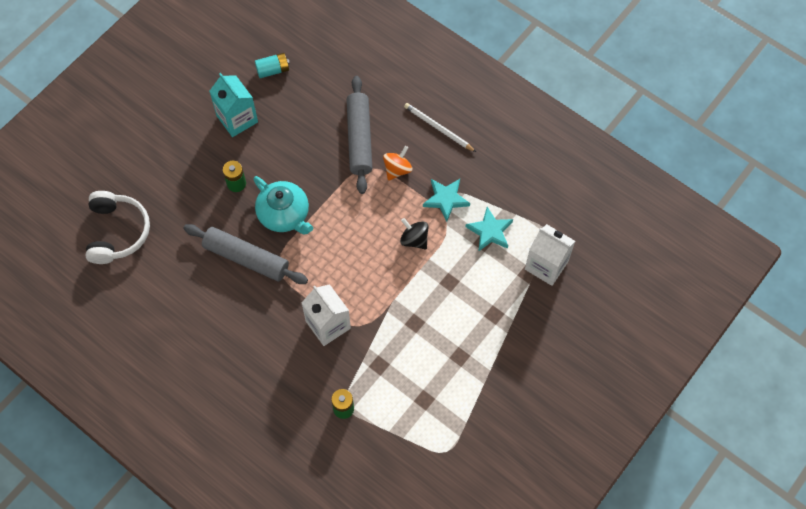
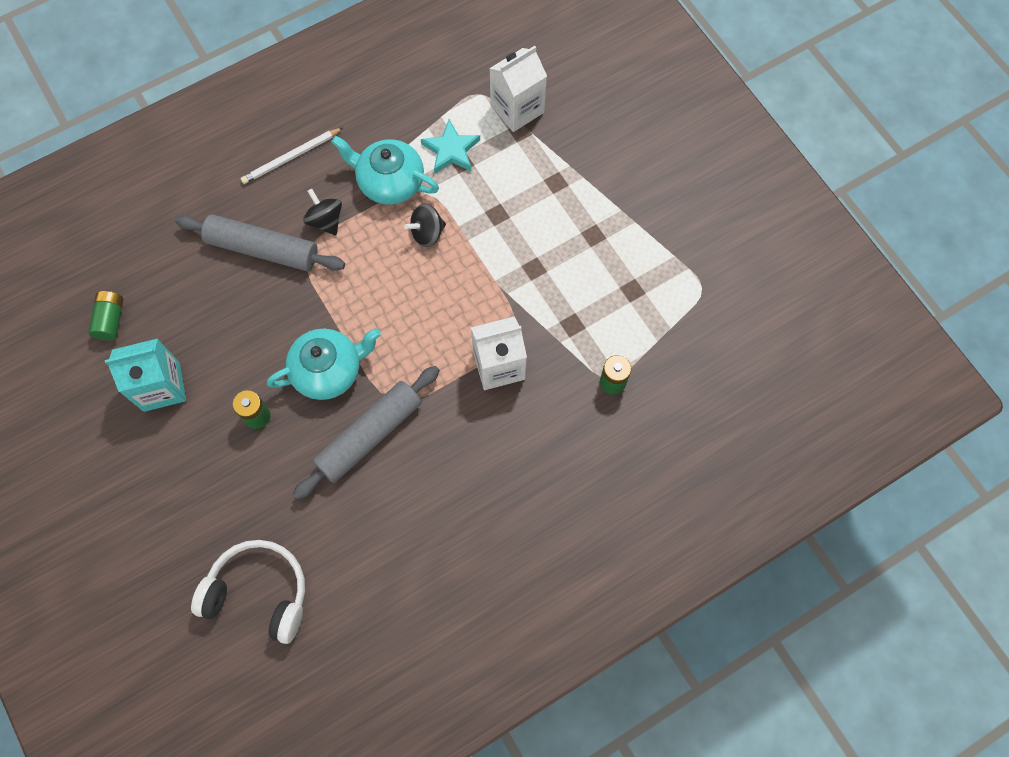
camera: 70 degrees left, 5 degrees up
turquoise battery [255,53,290,78] -> green battery [89,291,123,341]
orange spinning top [383,146,412,181] -> black spinning top [303,189,342,235]
turquoise star [423,179,470,221] -> turquoise teapot [331,136,439,205]

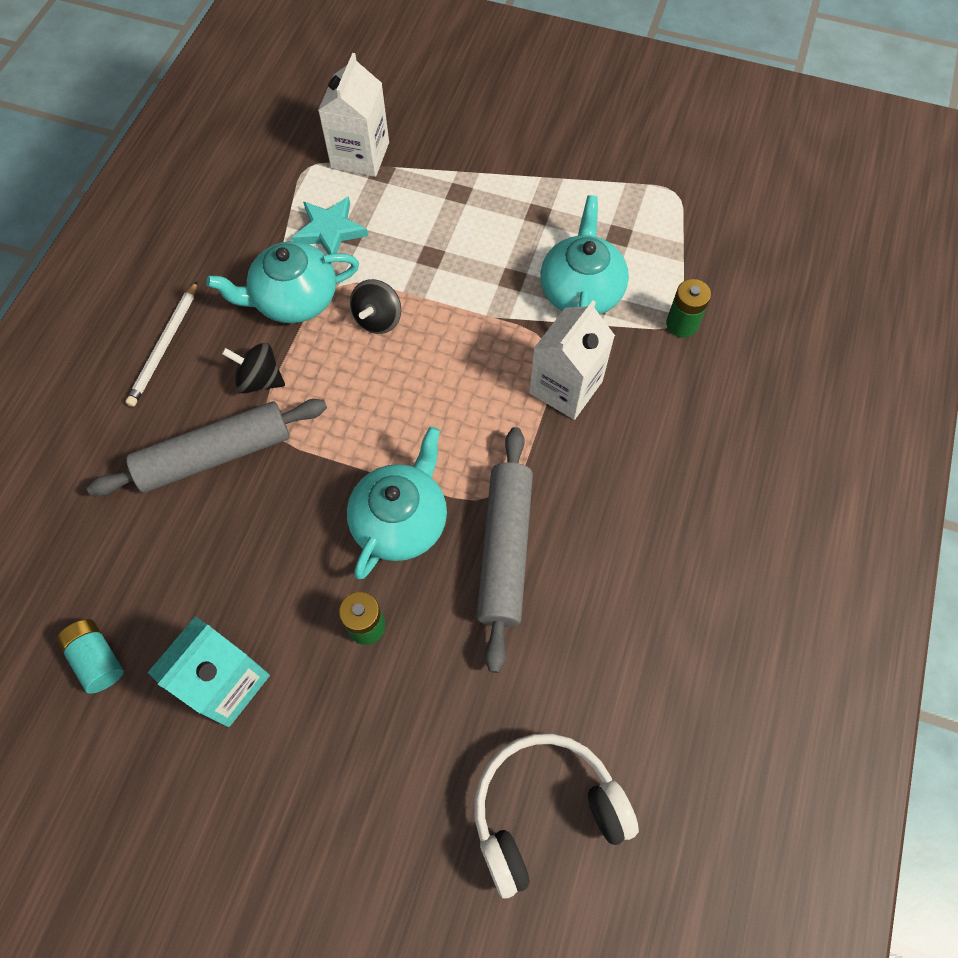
camera: 40 degrees left, 5 degrees down
green battery [89,291,123,341] -> turquoise battery [56,619,124,694]
none -> turquoise teapot [540,195,629,315]

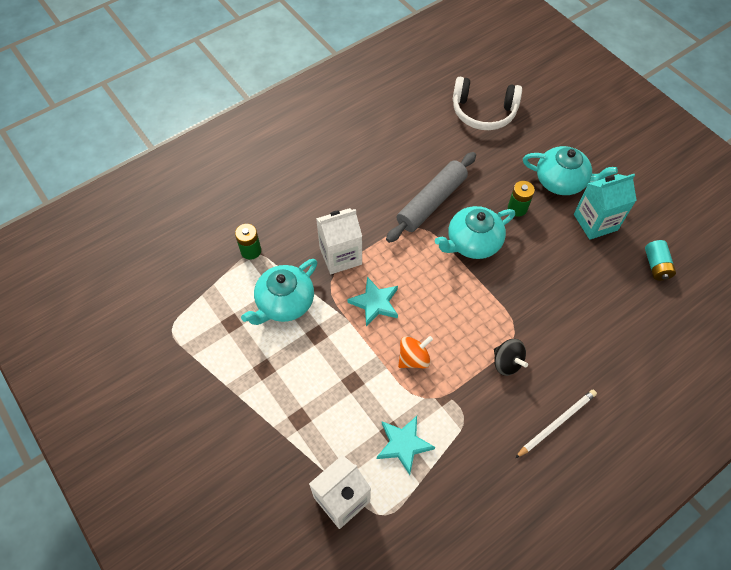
camera: 145 degrees left, 5 degrees down
grey rolling pin [87,399,327,496] -> none
turquoise teapot [206,241,359,323] -> turquoise teapot moved to [523,146,618,195]
black spinning top [350,279,401,334] -> orange spinning top [398,336,433,368]
none -> turquoise star [347,277,398,327]

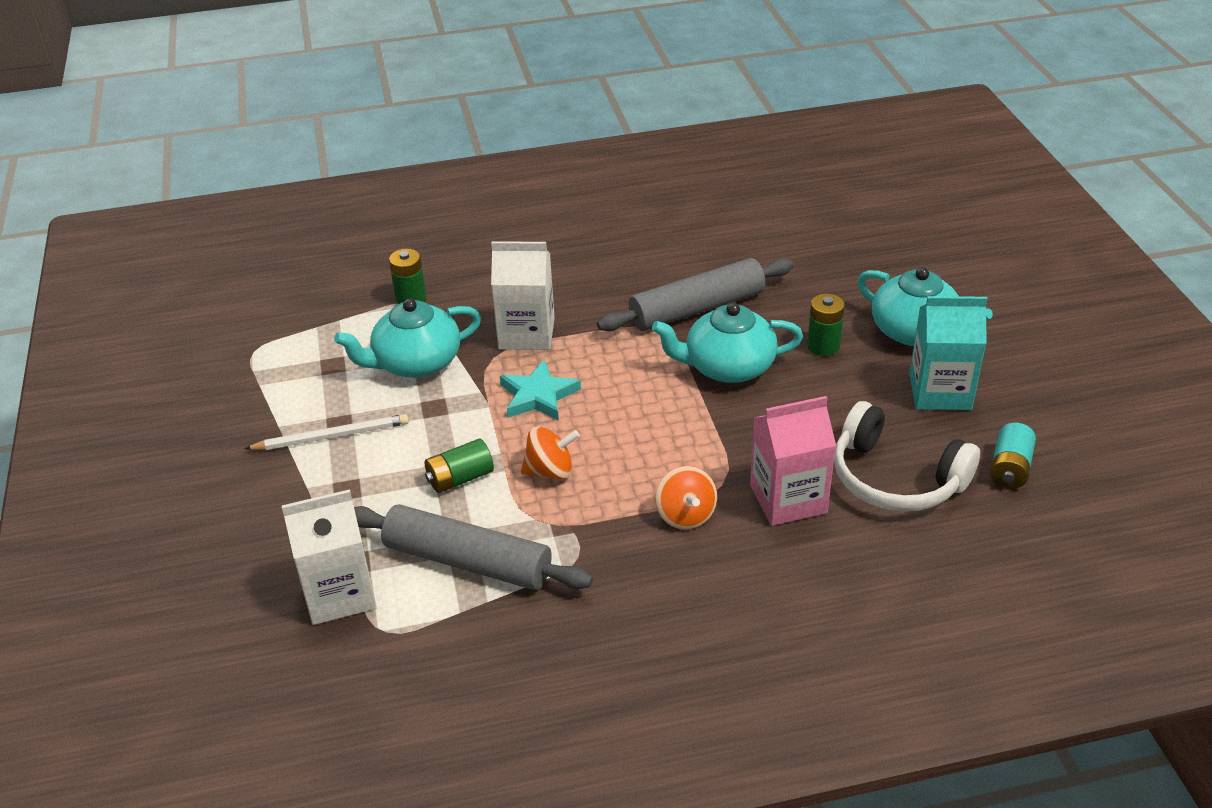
camera: 25 degrees right, 20 degrees down
turquoise star [377,416,435,475] -> grey rolling pin [354,504,593,590]
white headphones [453,77,522,130] -> white headphones moved to [834,401,980,512]
black spinning top [494,339,528,376] -> orange spinning top [655,466,717,530]
white pencil [515,390,597,458] -> white pencil moved to [244,414,409,450]
none -> green battery [425,438,494,493]
none -> pink carton [750,396,836,526]

